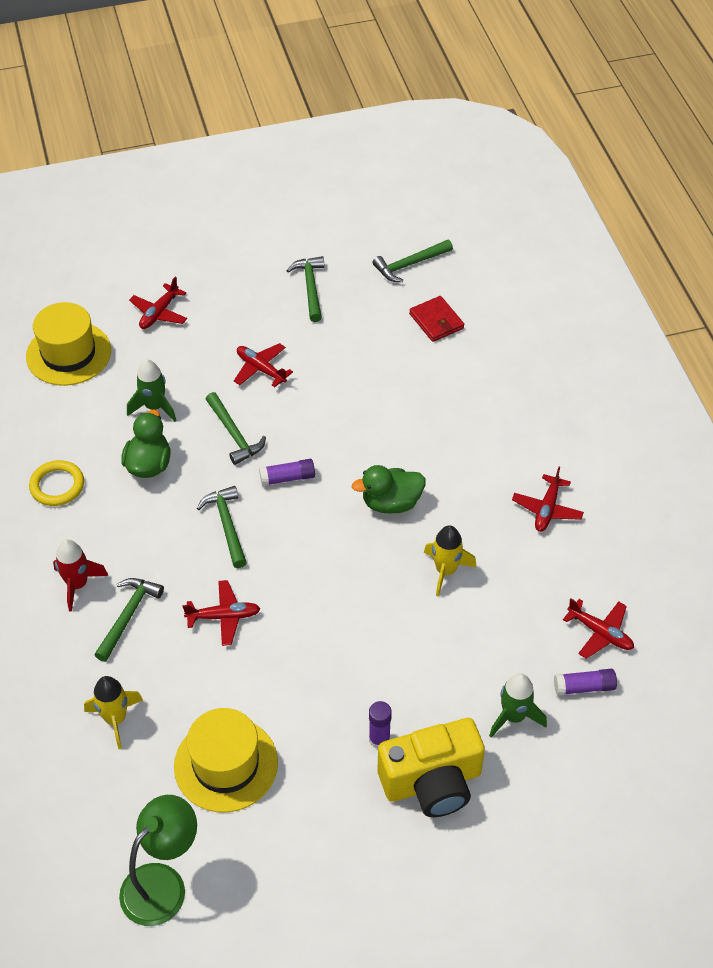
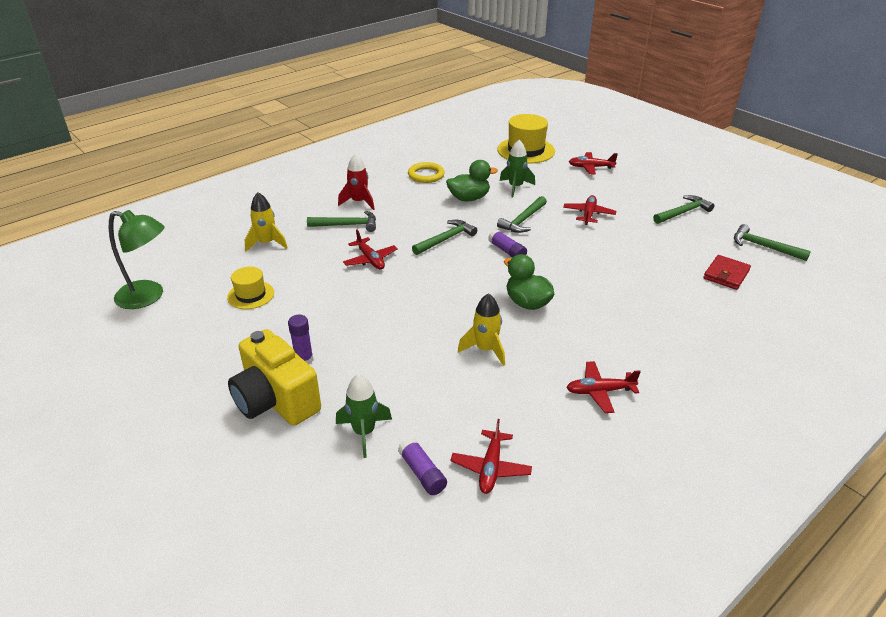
camera: 65 degrees right, 15 degrees down
yellow hat [174,708,278,813] -> yellow hat [227,267,274,309], size x0.59

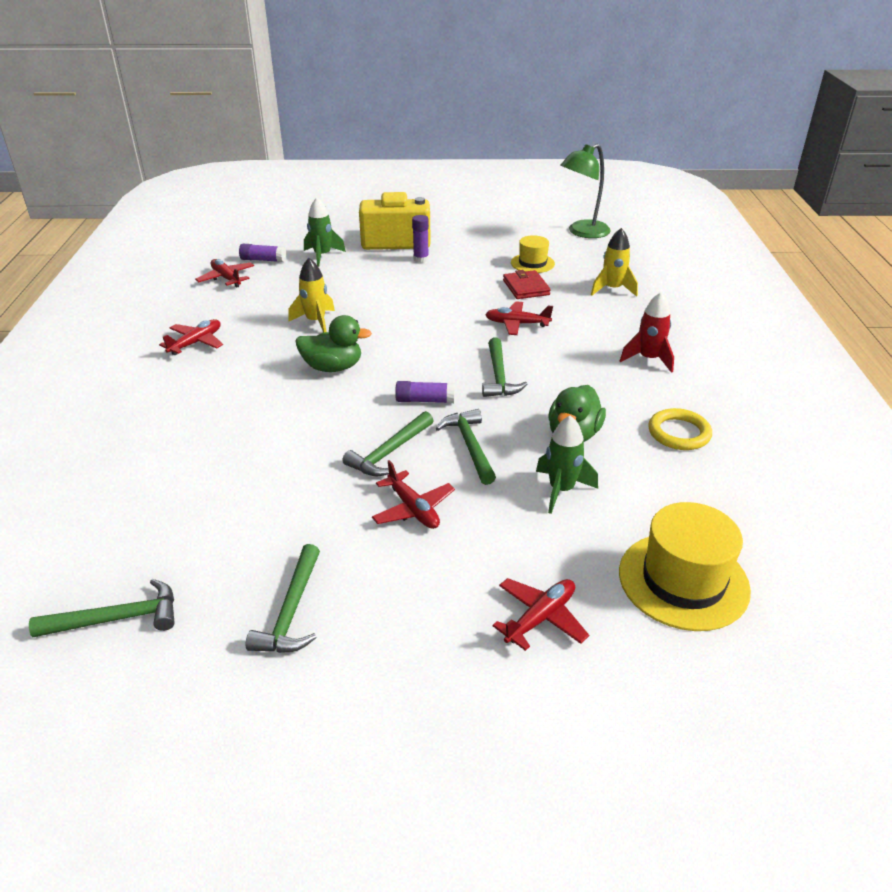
camera: 130 degrees right, 0 degrees up
green hammer [307,211,376,232] -> green hammer moved to [342,411,434,477]
red wallet [703,255,751,290] -> red wallet moved to [503,270,551,299]

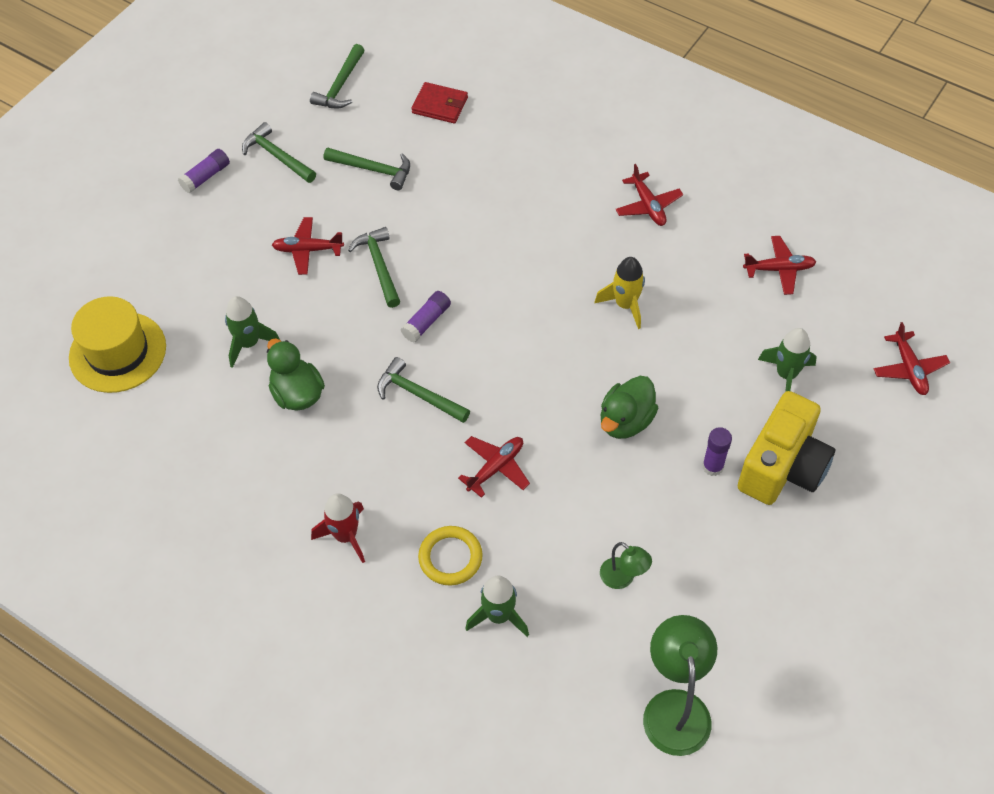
camera: 125 degrees right, 20 degrees up
purple glue stick [239,244,286,262] -> purple glue stick moved to [178,149,230,194]
green duck [296,315,372,372] -> green duck moved to [601,376,658,439]
green hammer [436,409,496,485] -> green hammer moved to [324,148,410,190]
red plane [492,578,589,651] -> red plane moved to [874,322,950,395]
red wallet [503,270,551,299] -> red wallet moved to [411,82,468,124]
yellow hat [511,235,555,273] -> green lamp [600,542,652,589]
yellow rocket [591,228,638,296] -> green rocket [465,576,529,637]
yellow ring [648,408,712,450] -> yellow ring moved to [418,526,483,586]

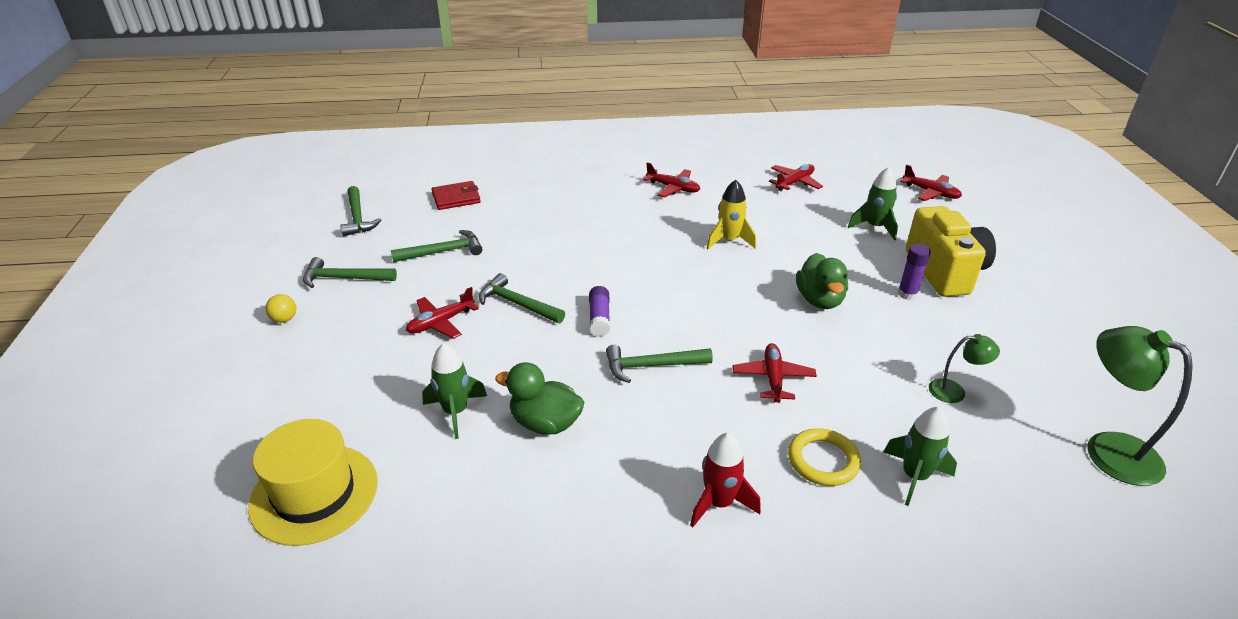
camera: 40 degrees left, 20 degrees down
purple glue stick [178,149,230,194] -> yellow ball [265,294,296,323]

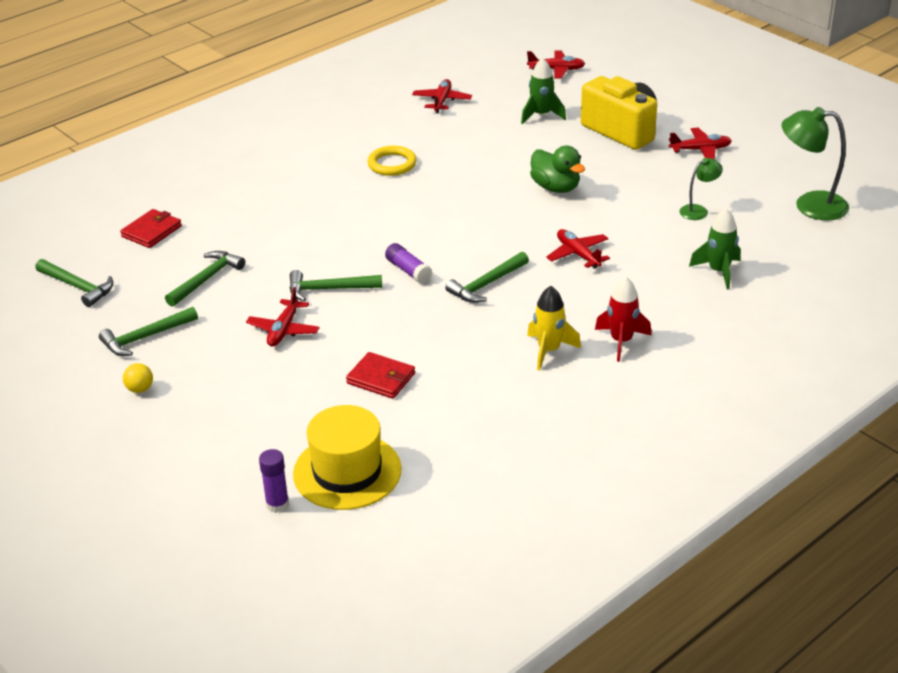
camera: 35 degrees left, 0 degrees up
green rocket [422,343,487,439] -> red wallet [346,352,415,399]
green duck [495,362,585,435] -> none
red plane [643,162,700,197] -> red plane moved to [669,128,732,160]
yellow rocket [706,180,756,249] -> yellow rocket moved to [527,286,581,370]
yellow ring [788,428,861,486] -> yellow ring moved to [367,146,417,176]
purple glue stick [898,244,931,300] -> purple glue stick moved to [259,449,289,513]

